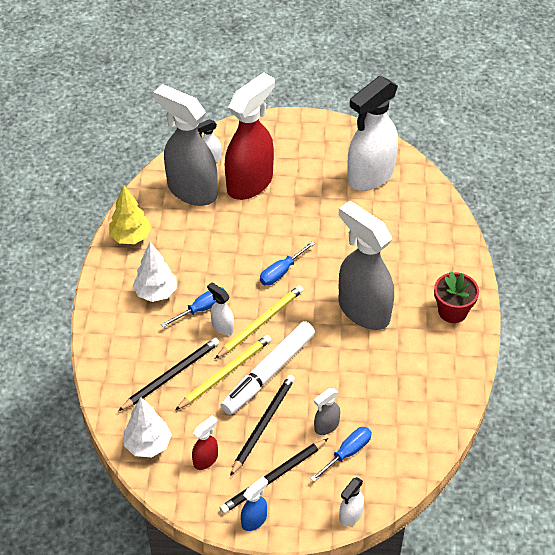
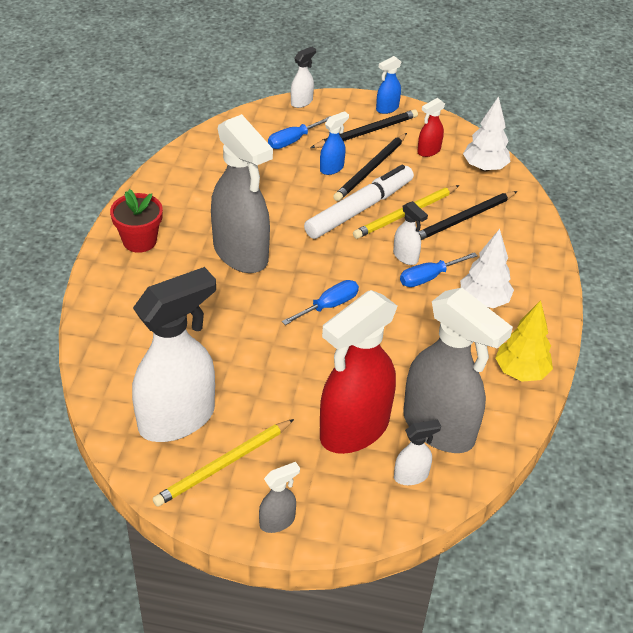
camera: 175 degrees left, 5 degrees down
yellow pencil [215,285,304,359] -> yellow pencil moved to [153,419,294,507]
grey spray bottle [314,388,340,435] -> grey spray bottle moved to [259,462,300,533]
none -> blue spray bottle [320,111,349,175]

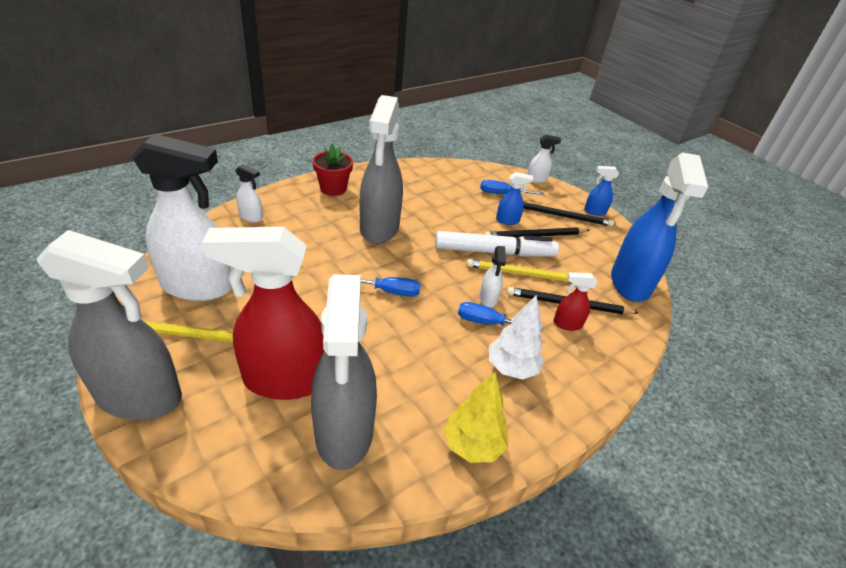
camera: 40 degrees right, 5 degrees down
grey spray bottle [259,462,300,533] -> grey spray bottle [36,230,182,420], size x2.34
white spray bottle [394,419,441,485] -> white spray bottle moved to [235,164,263,222]
red spray bottle [417,98,445,157] -> red spray bottle moved to [553,272,597,331]
white tree [463,96,510,172] -> blue spray bottle [611,152,708,302]

